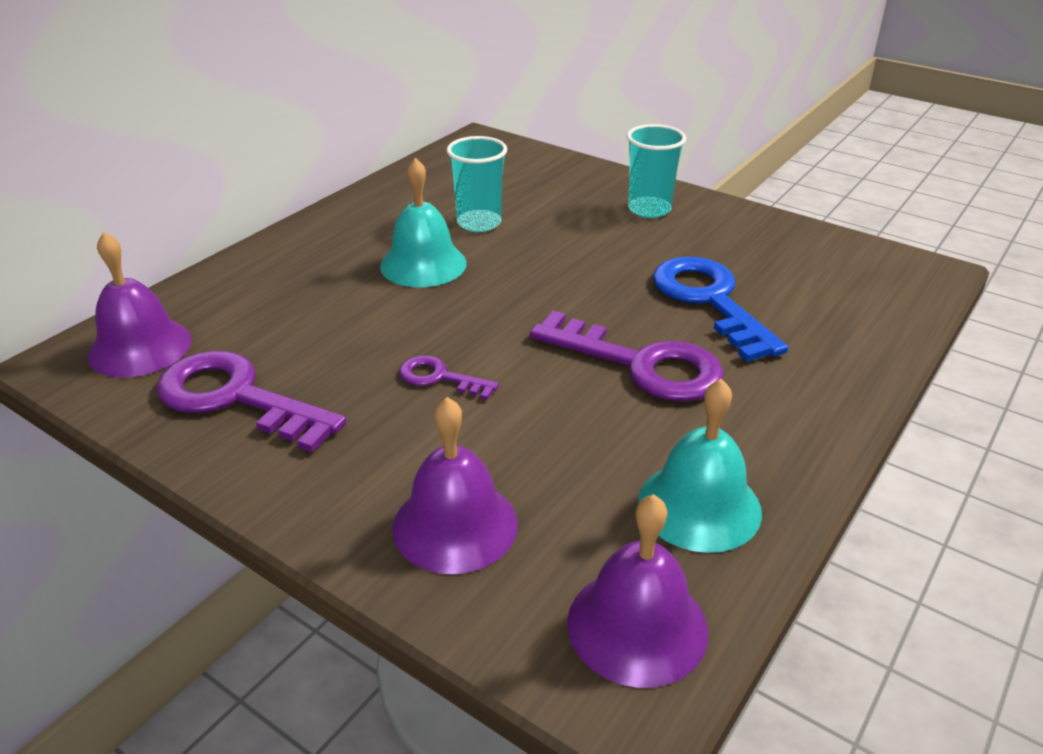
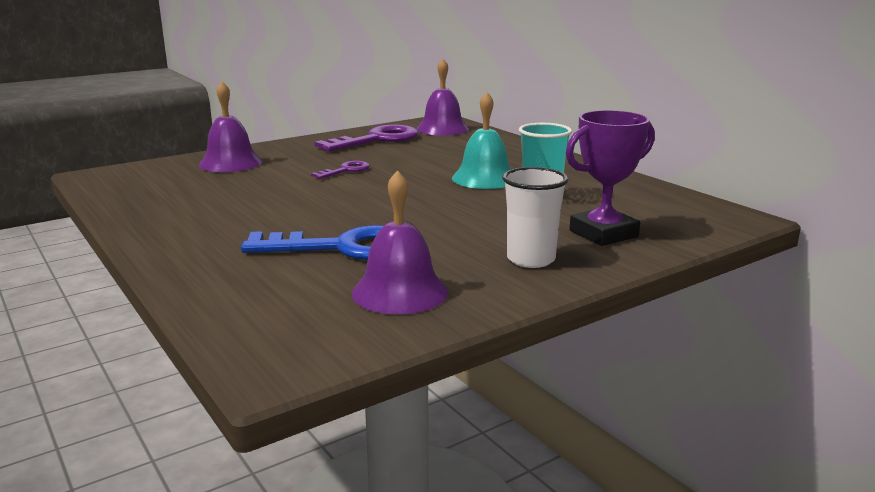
camera: 110 degrees right, 15 degrees down
purple key [530,310,724,401] -> none
purple bell [567,494,708,688] -> purple bell moved to [352,170,448,315]
turquoise cup [627,124,686,218] -> white cup [502,167,568,268]
turquoise bell [638,379,762,553] -> none
none -> purple trophy [566,110,655,246]

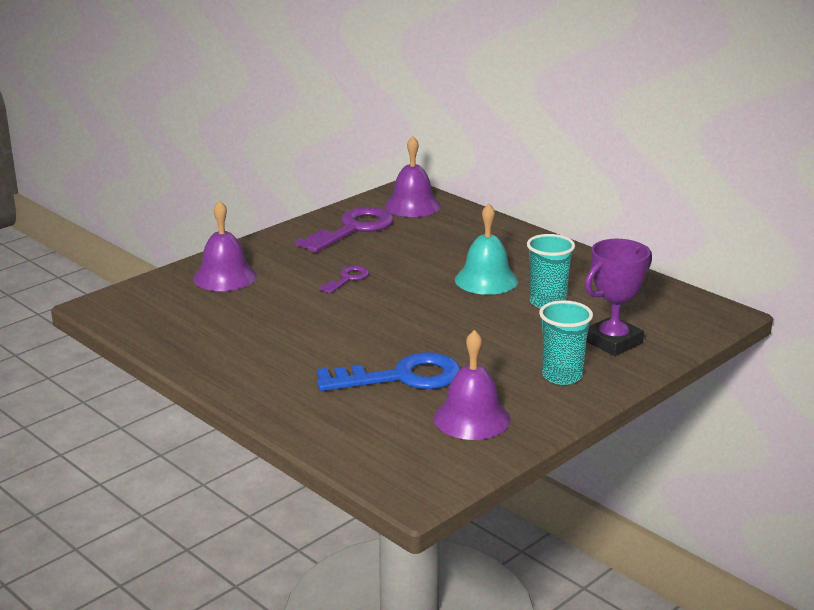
camera: 10 degrees left, 5 degrees up
white cup [502,167,568,268] -> turquoise cup [539,300,593,385]

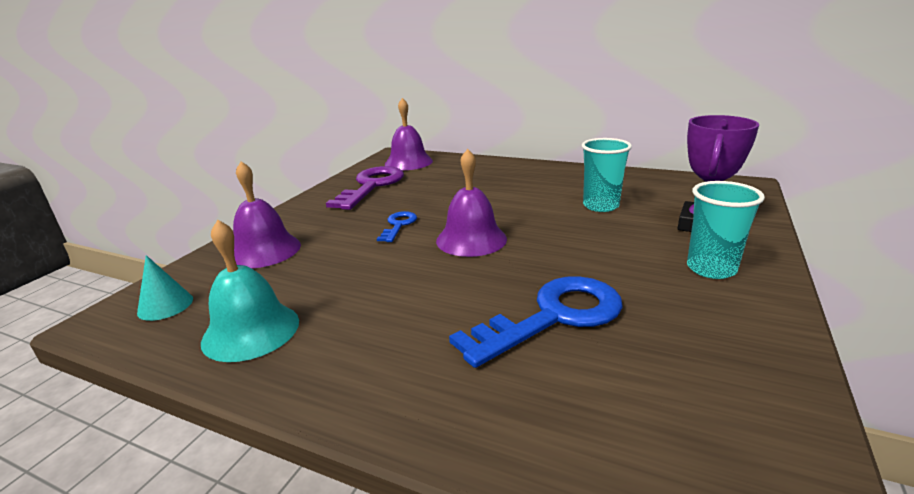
camera: 20 degrees left, 0 degrees up
purple key [319,266,369,294] -> blue key [377,211,417,242]
purple bell [434,330,511,440] -> purple bell moved to [436,149,507,257]
turquoise bell [455,203,518,295] -> turquoise bell moved to [201,220,299,362]
none -> turquoise cone [137,255,193,321]

